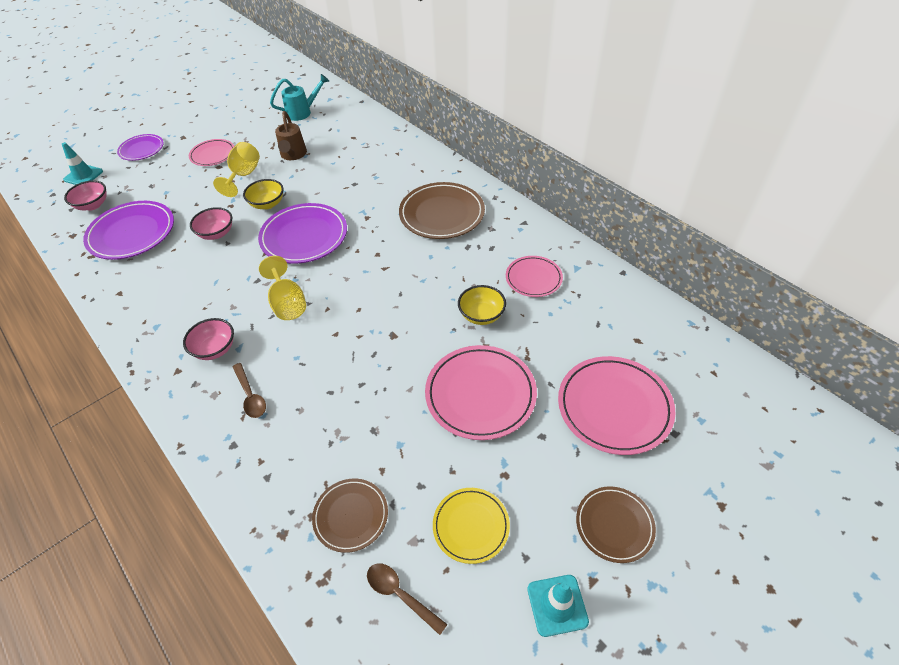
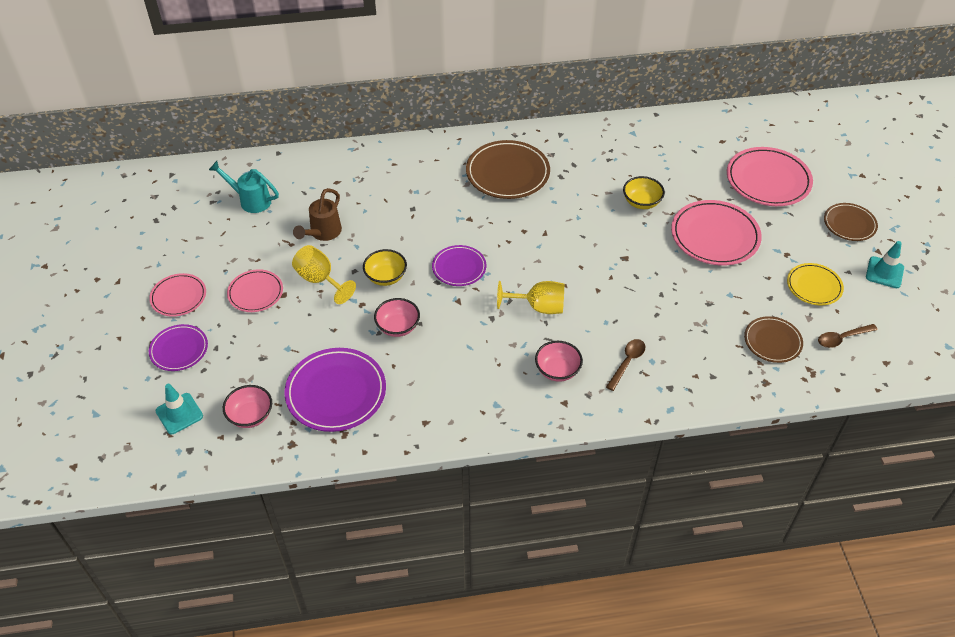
camera: 60 degrees left, 0 degrees up
brown spoon [233,363,266,418] -> brown spoon turned 60 degrees counterclockwise [606,339,645,391]
purple plate [258,203,347,264] -> purple plate [432,245,486,286], size x0.60
turquoise watering can [270,74,329,121] -> turquoise watering can turned 75 degrees counterclockwise [209,161,279,213]
brown watering can [275,111,307,160] -> brown watering can turned 90 degrees clockwise [293,188,342,241]
pink plate [506,256,563,297] -> pink plate moved to [149,273,206,317]

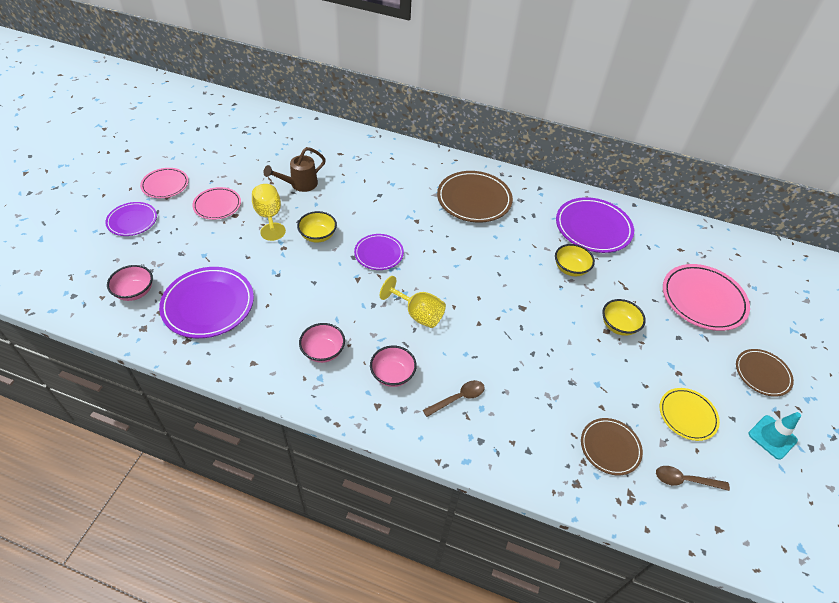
camera: 25 degrees right, 0 degrees up
turquoise traffic cone [156,384,203,434] -> none
turquoise watering can [209,161,279,213] -> none
pink bowl [374,298,420,337] -> pink bowl moved to [299,323,345,363]
pink plate [671,200,762,265] -> yellow bowl [602,299,646,336]
none -> purple plate [556,197,634,253]

